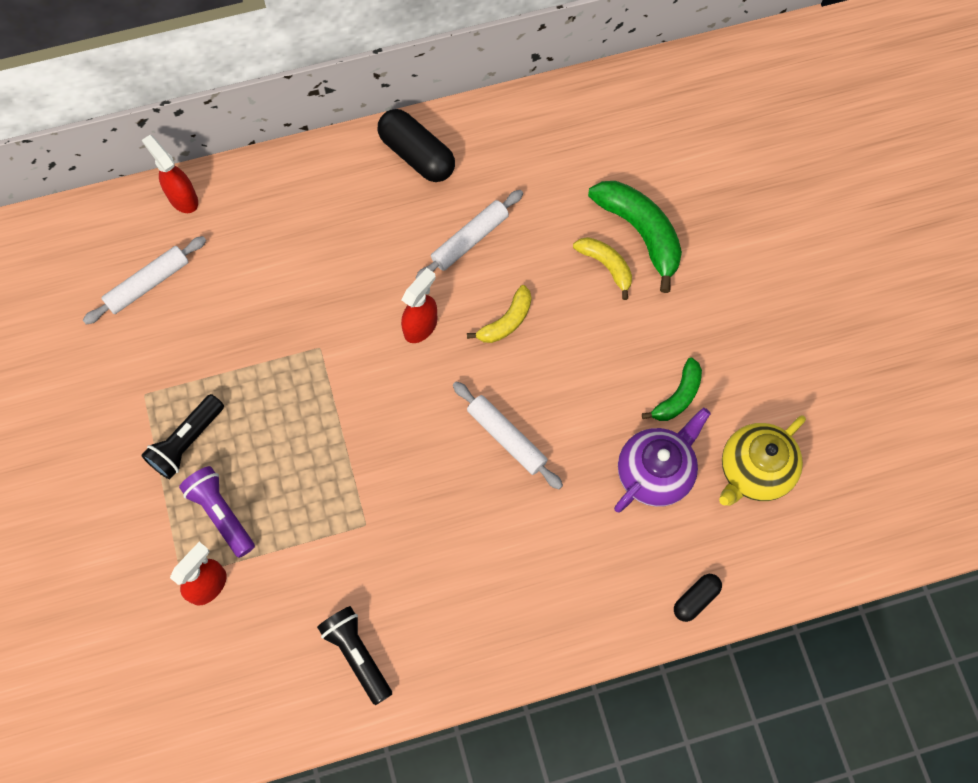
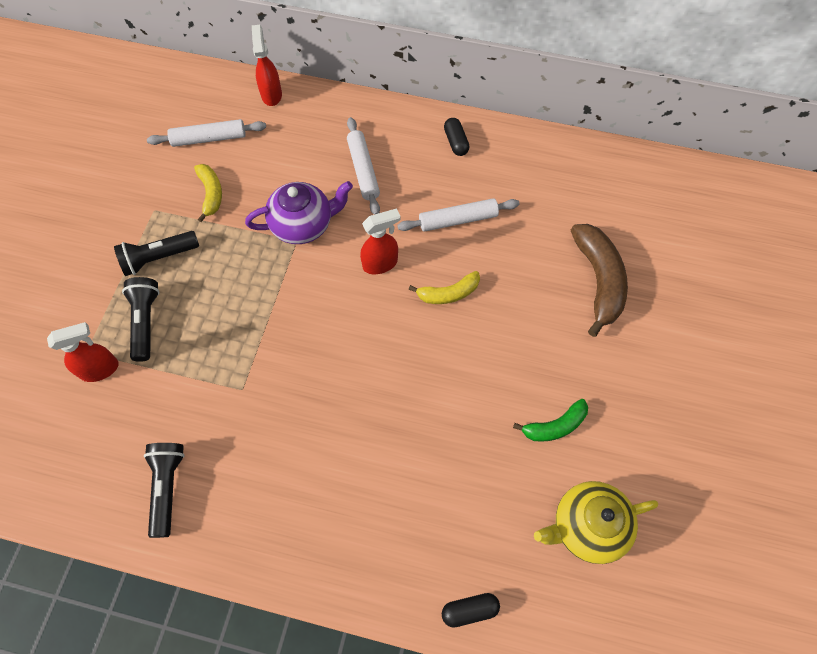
camera: 30 degrees right, 5 degrees down
purple flashlight [179,466,255,558] -> black flashlight [122,277,160,362]
black capsule [378,109,455,182] -> black capsule [444,118,469,156], size x0.55
white rolling pin [453,381,563,489] -> white rolling pin moved to [347,117,380,215]
yellow banana [573,237,632,300] -> yellow banana moved to [194,164,222,222]
green banana [588,181,682,293] -> brown banana [571,224,628,337]
purple teapot [614,408,711,513] -> purple teapot moved to [245,181,353,244]

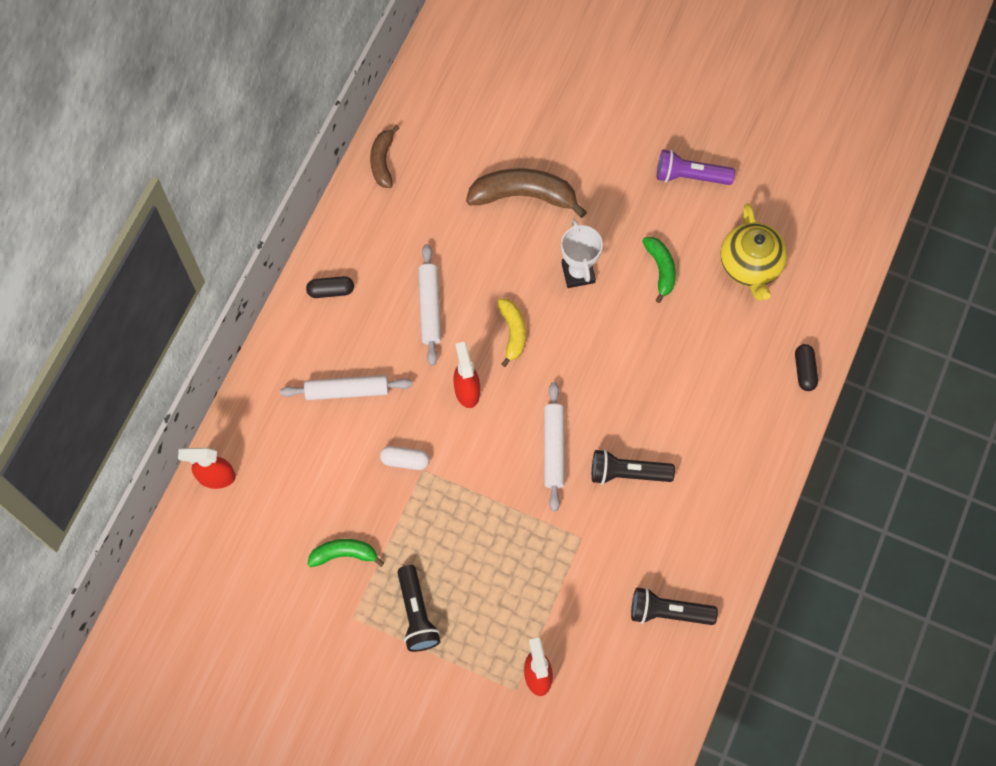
camera: 80 degrees left, 5 degrees up
black flashlight [122,277,160,362] -> black flashlight moved to [592,449,675,485]
white rolling pin [147,119,266,147] -> white rolling pin moved to [544,382,565,511]
yellow banana [194,164,222,222] -> green banana [308,539,384,567]
purple teapot [245,181,353,244] -> white capsule [380,446,429,470]
none -> brown banana [370,125,400,188]
none -> white trophy [561,219,603,288]
none -> purple flashlight [657,150,735,185]

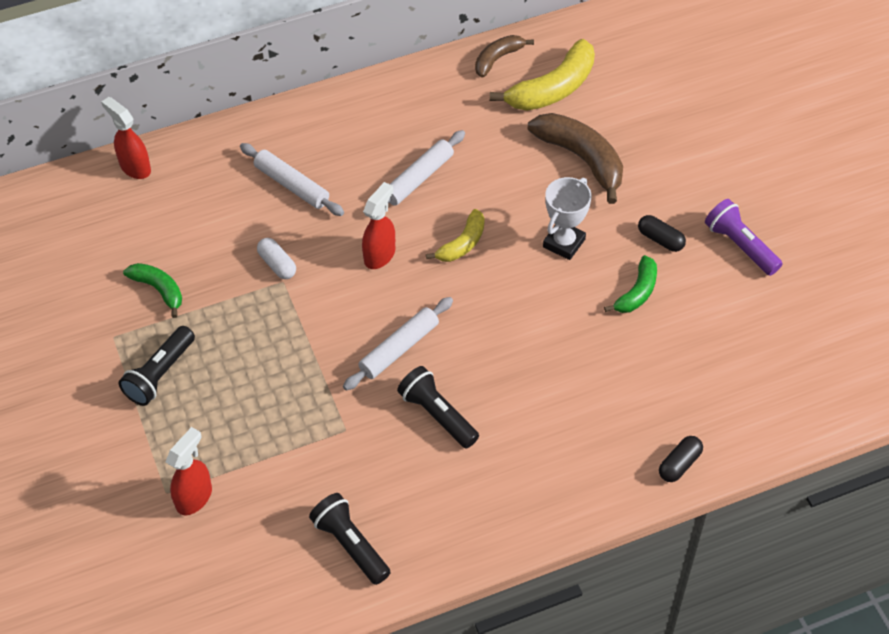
camera: 45 degrees right, 15 degrees down
black capsule [306,276,354,298] -> black capsule moved to [638,215,686,252]
yellow teapot [721,203,787,300] -> none
none -> yellow banana [490,39,595,111]

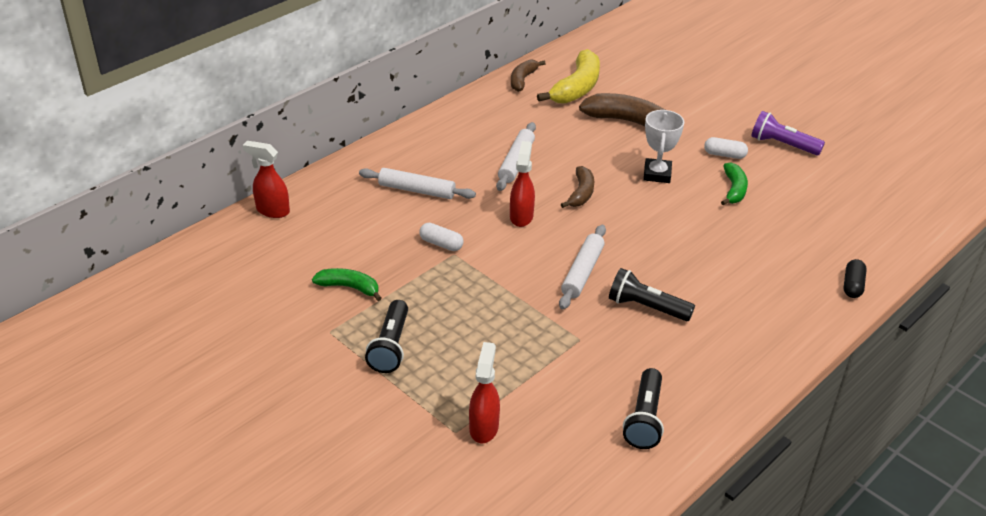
camera: 25 degrees left, 15 degrees down
black flashlight [309,493,391,585] -> black flashlight turned 105 degrees counterclockwise [623,368,664,449]
yellow banana [426,209,485,262] -> brown banana [561,166,594,208]
black capsule [638,215,686,252] -> white capsule [704,137,748,159]

